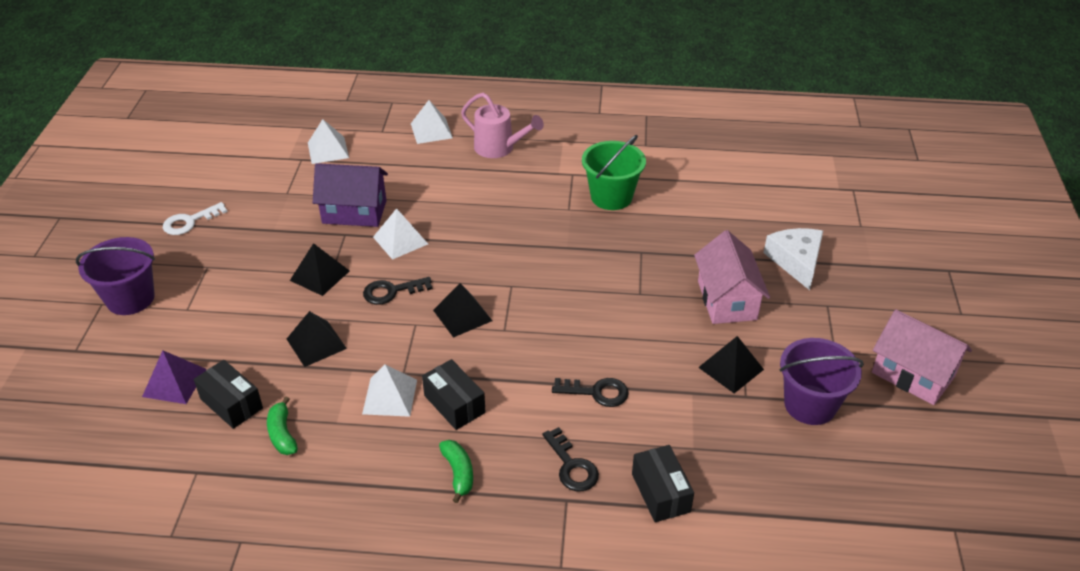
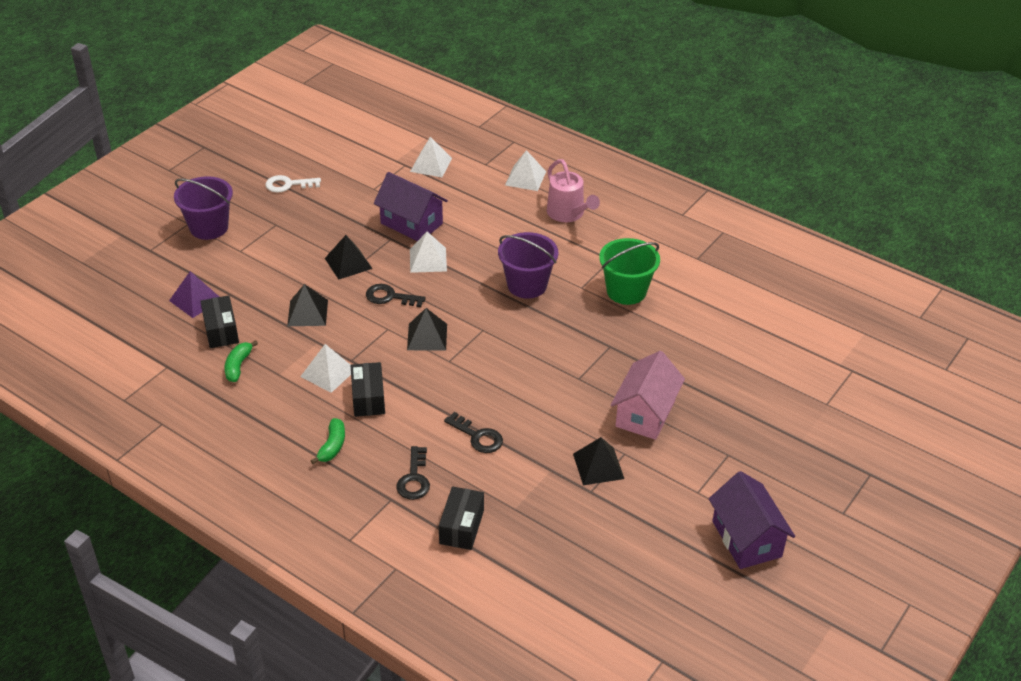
camera: 30 degrees right, 0 degrees up
white cheese [763,228,823,290] -> none
purple bucket [780,338,864,425] -> purple bucket moved to [498,232,558,298]
pink house [872,309,972,405] -> purple house [709,471,795,569]

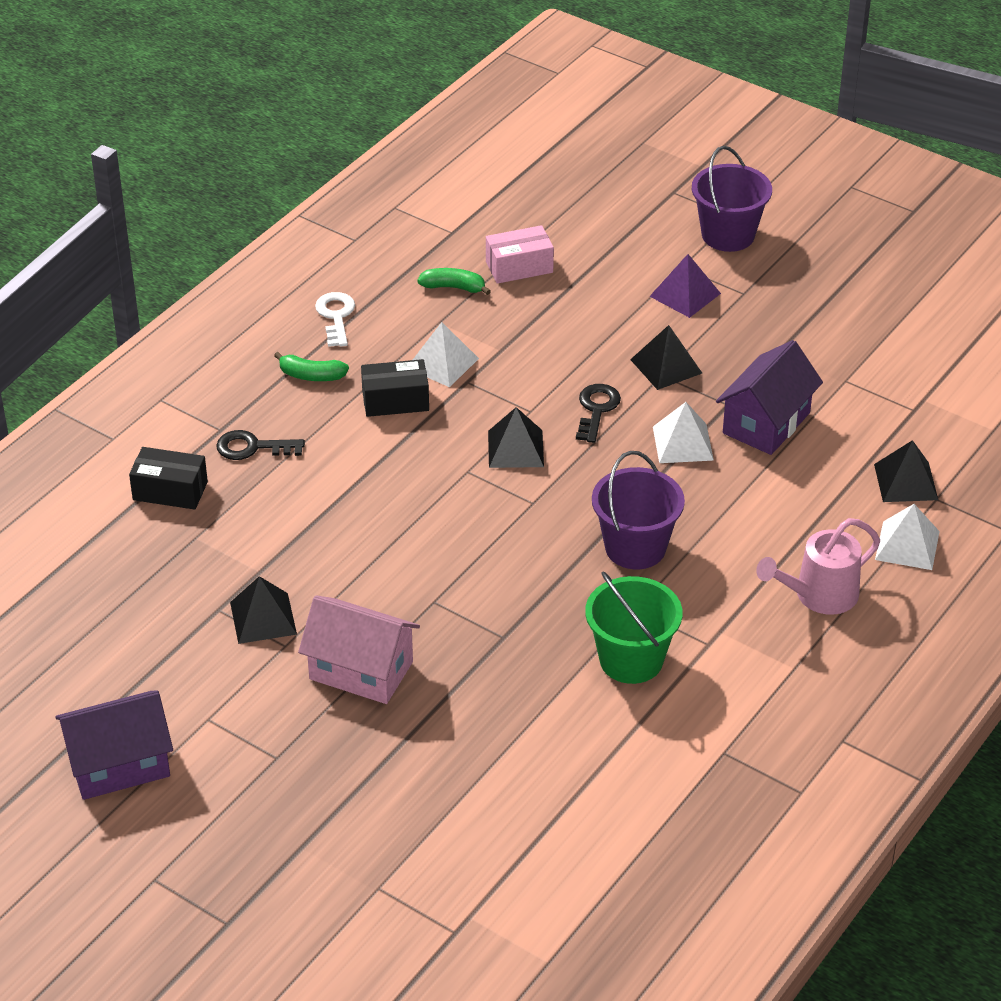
camera: 90 degrees right, 0 degrees up
purple pyramid [169,271,219,318] -> purple pyramid moved to [649,254,721,318]
black box [200,295,239,348] -> pink box [486,225,554,284]
white key [265,175,321,193] -> white key moved to [315,292,355,347]
black pyramid [287,284,328,326] -> black pyramid moved to [874,440,938,502]
white pyramid [410,137,452,177] -> none
black key [444,412,503,453] -> none

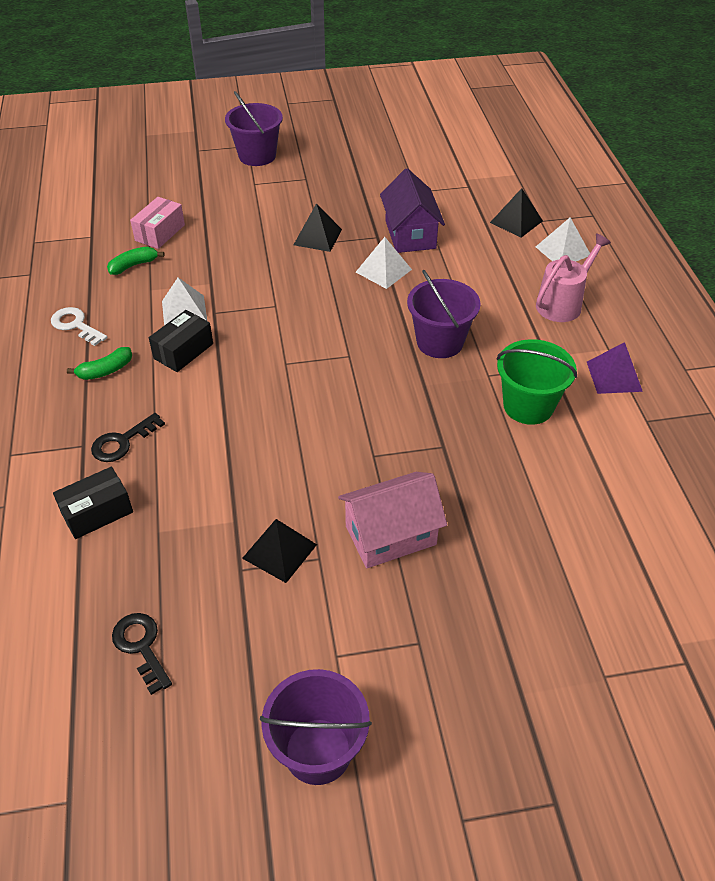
camera: 45 degrees left, 5 degrees up
purple house [55,691,173,800] -> purple bucket [260,669,372,785]
black pyramid [488,407,544,468] -> none
black key [576,384,621,443] -> black key moved to [112,613,172,695]
purple pyramid [649,254,721,318] -> purple pyramid moved to [587,342,643,394]
pink watering can [756,518,880,615] -> pink watering can turned 150 degrees counterclockwise [536,234,611,322]

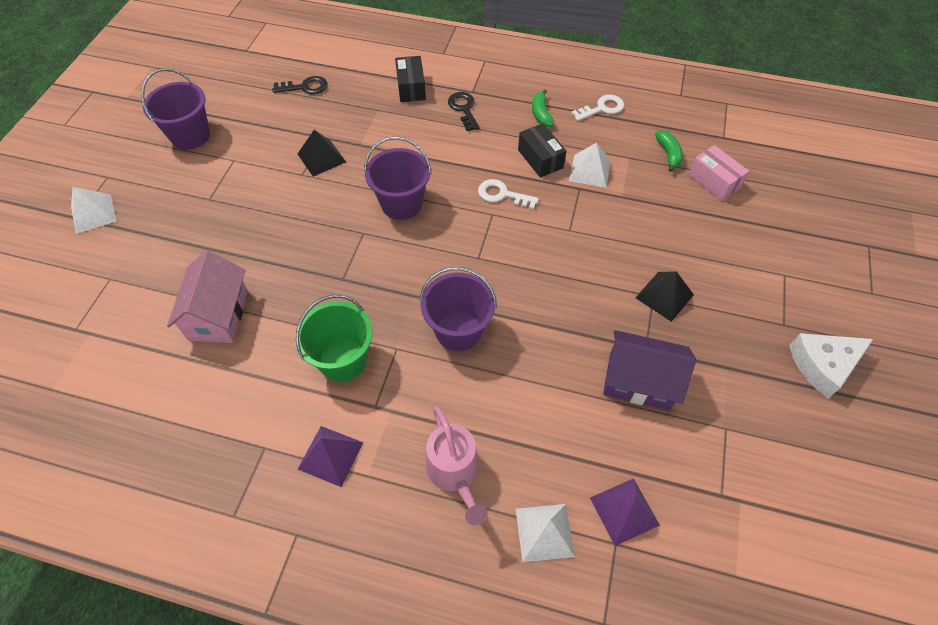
camera: 115 degrees right, 10 degrees up
purple bucket [225,91,283,166] -> purple bucket moved to [364,136,432,220]
pink house [338,472,447,568] -> pink house moved to [167,250,248,343]
white pyramid [356,237,412,289] -> white pyramid moved to [71,187,116,234]
black pyramid [490,188,543,238] -> purple pyramid [590,478,660,546]
none -> white key [478,179,539,210]
none -> white cheese [789,333,873,398]

